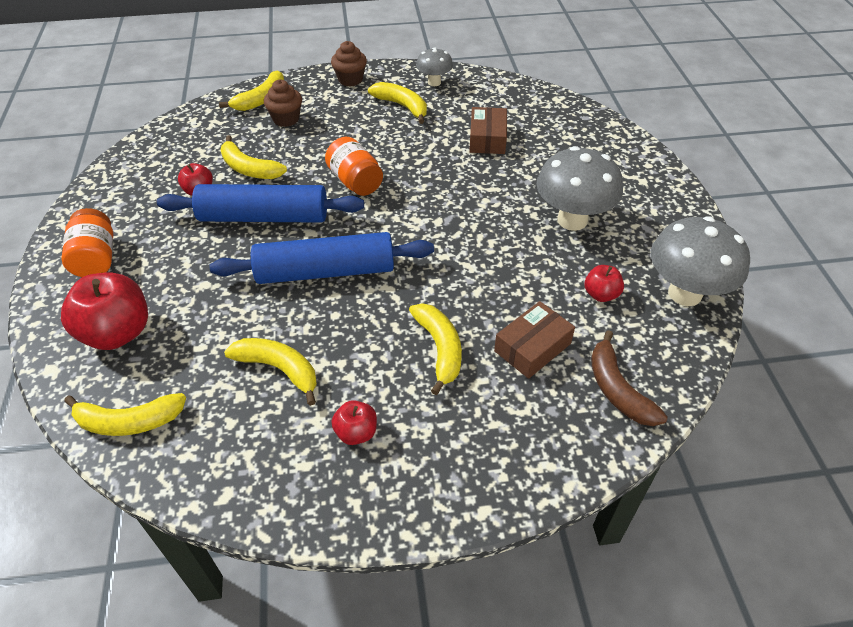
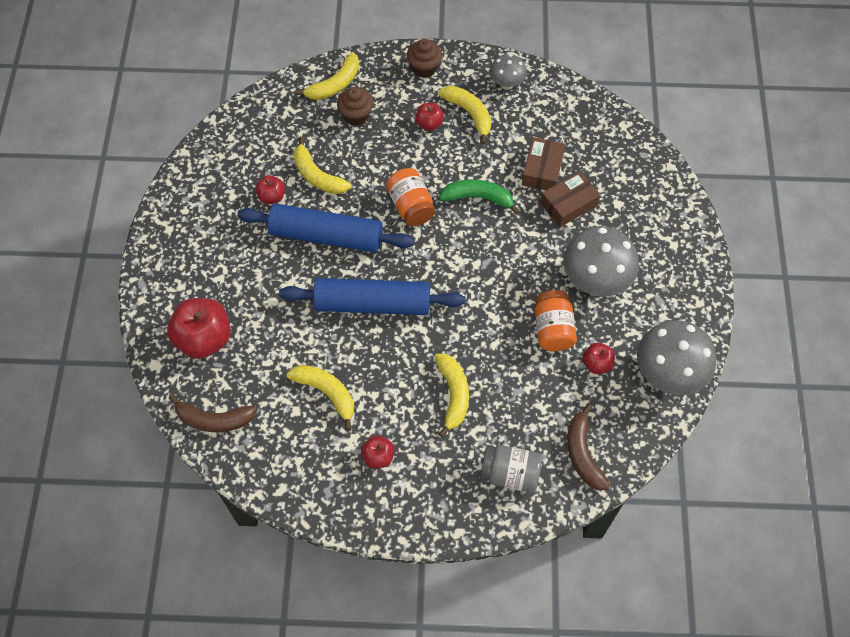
camera: 10 degrees right, 15 degrees up
orange jar [61,208,113,277] -> orange jar moved to [535,290,577,351]
yellow banana [64,393,186,436] -> brown banana [169,394,257,432]
brown box [494,301,575,379] -> brown box moved to [540,171,600,227]
none -> red apple [415,103,444,131]
none -> green banana [439,179,520,215]
none -> grey jar [480,445,542,493]

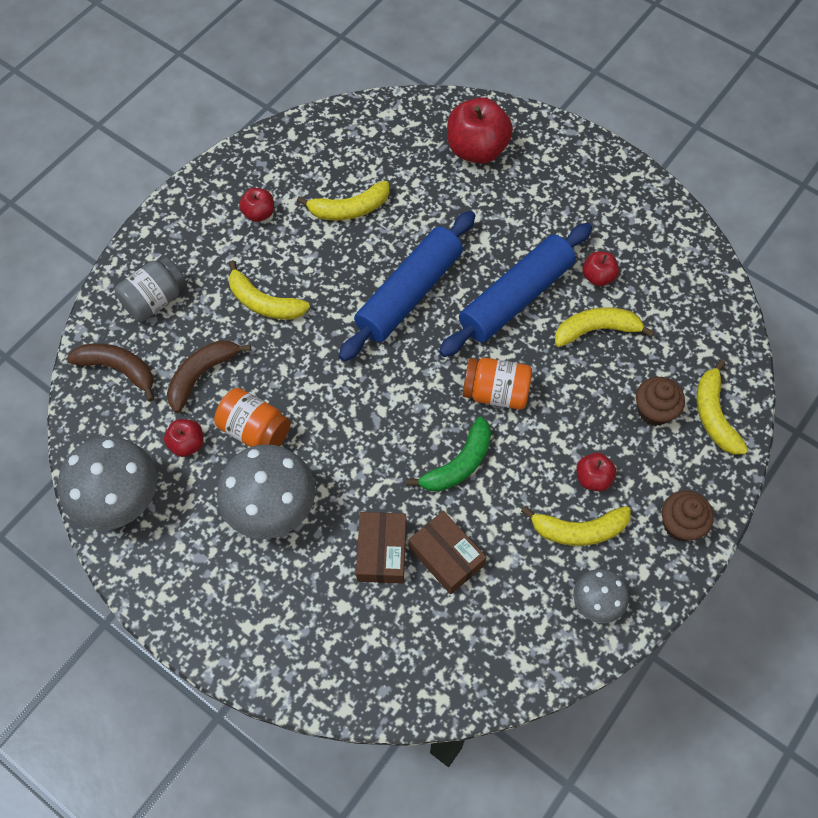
camera: 125 degrees right, 0 degrees up
brown banana [169,394,257,432] -> brown banana moved to [167,340,251,413]

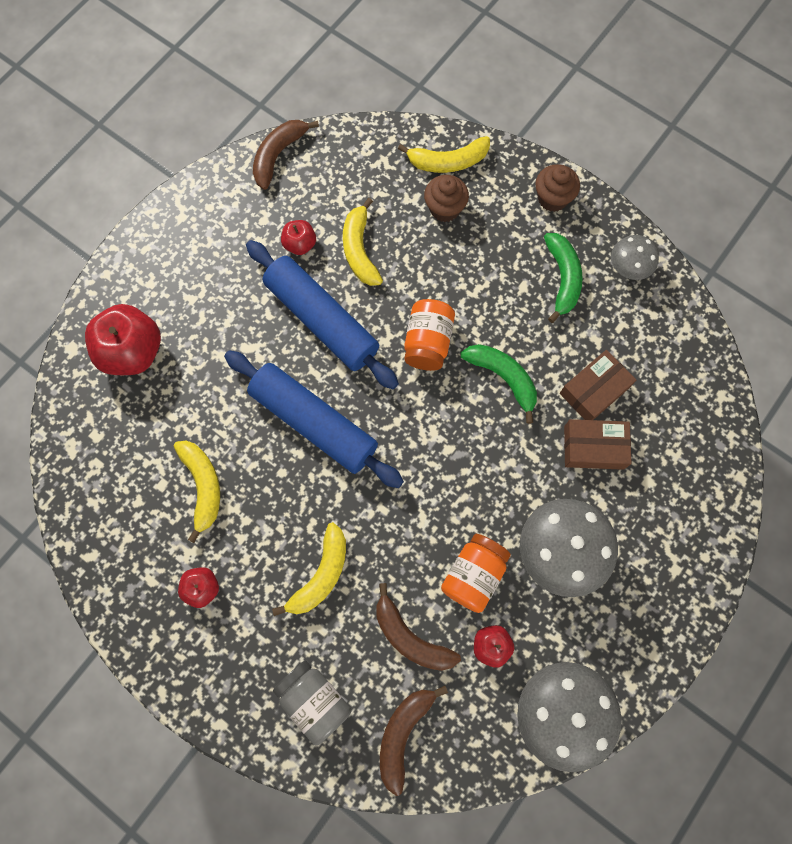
camera: 90 degrees left, 10 degrees up
yellow banana [521,506,631,546] -> green banana [544,233,583,323]
red apple [577,453,616,491] -> none
none -> brown banana [253,120,319,190]

